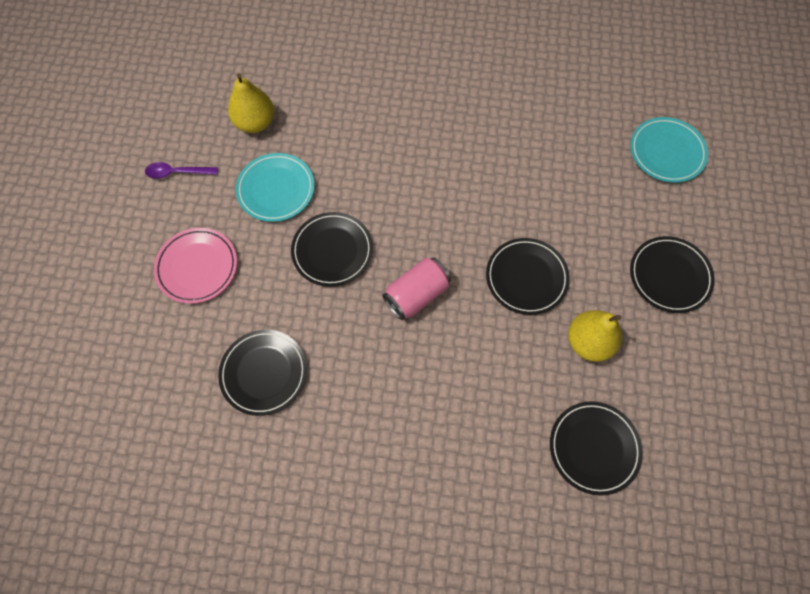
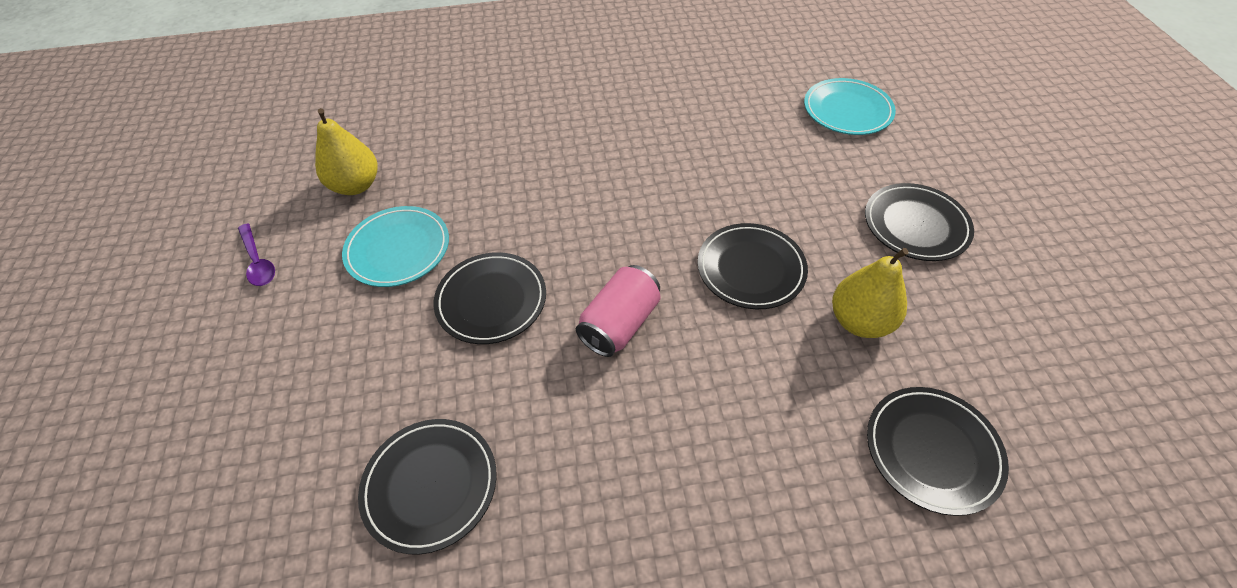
camera: 15 degrees left, 15 degrees down
purple spoon [145,162,218,179] -> purple spoon turned 105 degrees counterclockwise [238,223,275,286]
pink plate [154,228,237,304] -> none

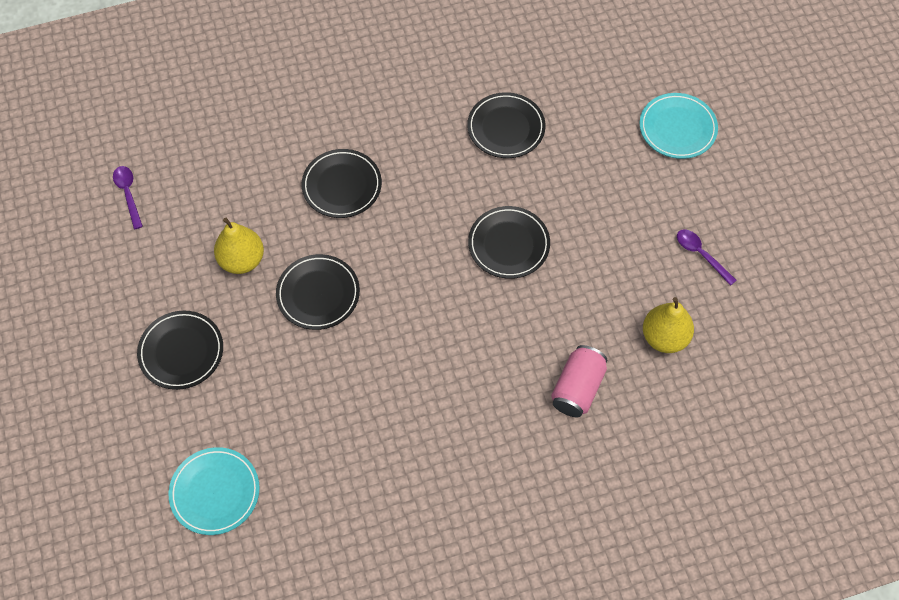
camera: 170 degrees right, 10 degrees up
turquoise plate [342,206,449,287] -> turquoise plate moved to [640,93,718,159]
pink can [576,265,661,357] -> pink can moved to [551,345,607,417]
black plate [867,387,1009,516] -> black plate moved to [302,149,382,218]
none -> purple spoon [113,166,143,229]

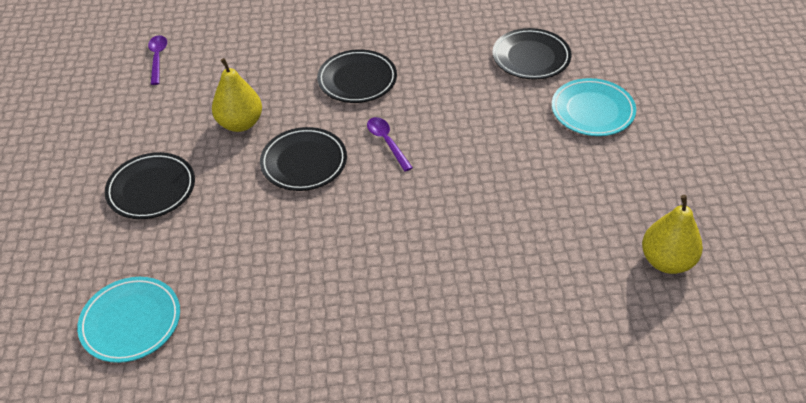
camera: 15 degrees right, 15 degrees down
black plate [468,206,550,279] -> none
pink can [551,345,607,417] -> none
turquoise plate [640,93,718,159] -> turquoise plate moved to [552,78,636,136]
purple spoon [677,229,737,286] -> purple spoon moved to [367,117,413,171]

